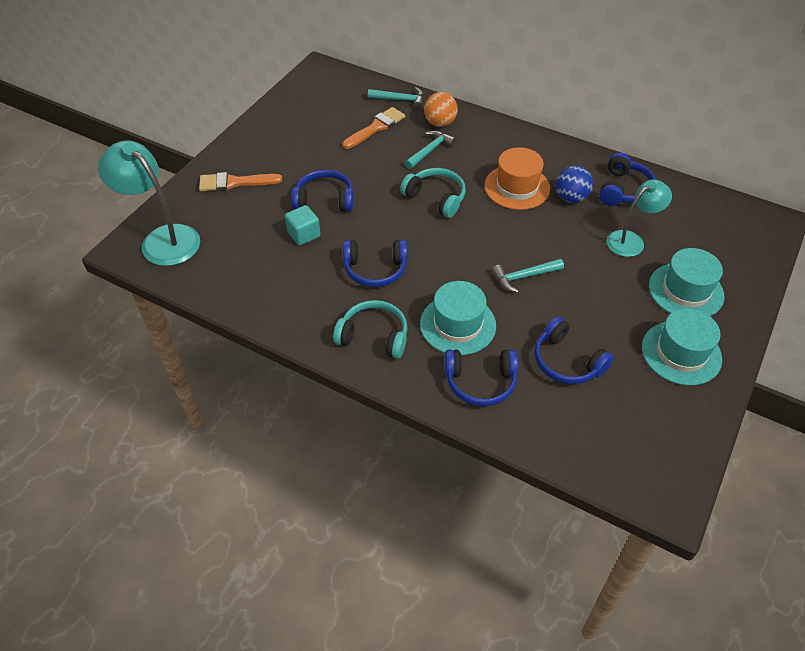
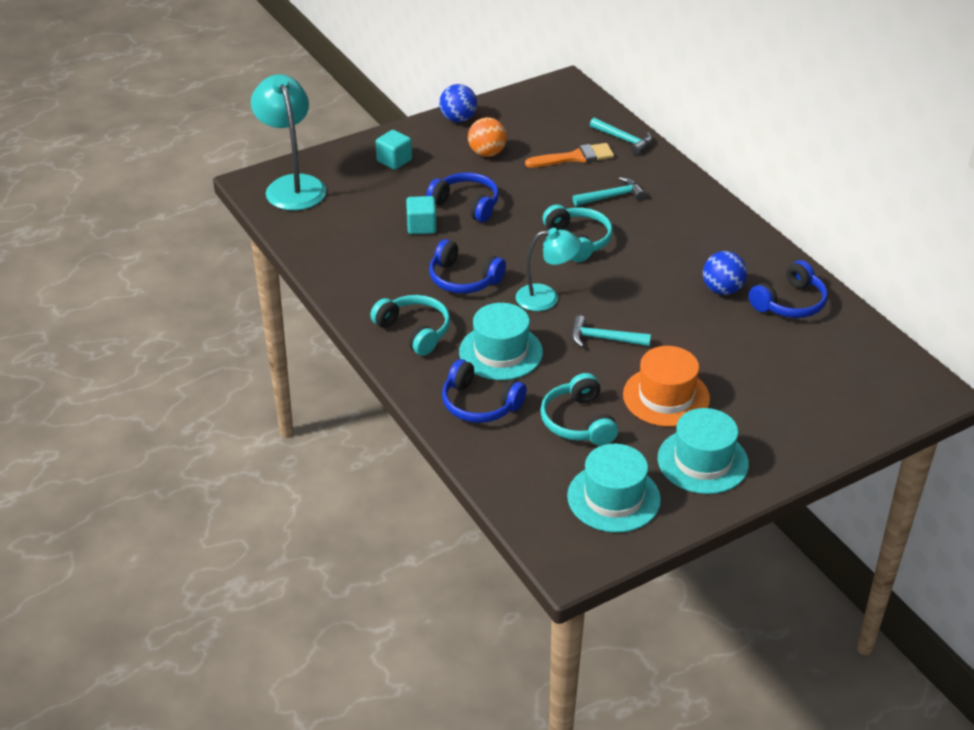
camera: 30 degrees right, 10 degrees down
orange brush [199,172,282,191] -> turquoise cube [376,130,412,170]
orange ball [424,92,458,127] -> orange ball moved to [468,117,507,157]
orange hat [484,147,550,210] -> orange hat moved to [623,346,710,427]
blue headphones [534,317,614,384] -> turquoise headphones [540,373,618,445]
turquoise lamp [606,179,672,257] -> turquoise lamp moved to [516,228,581,311]
turquoise hat [649,248,725,316] -> turquoise hat moved to [567,444,661,533]
none -> blue ball [439,84,477,122]

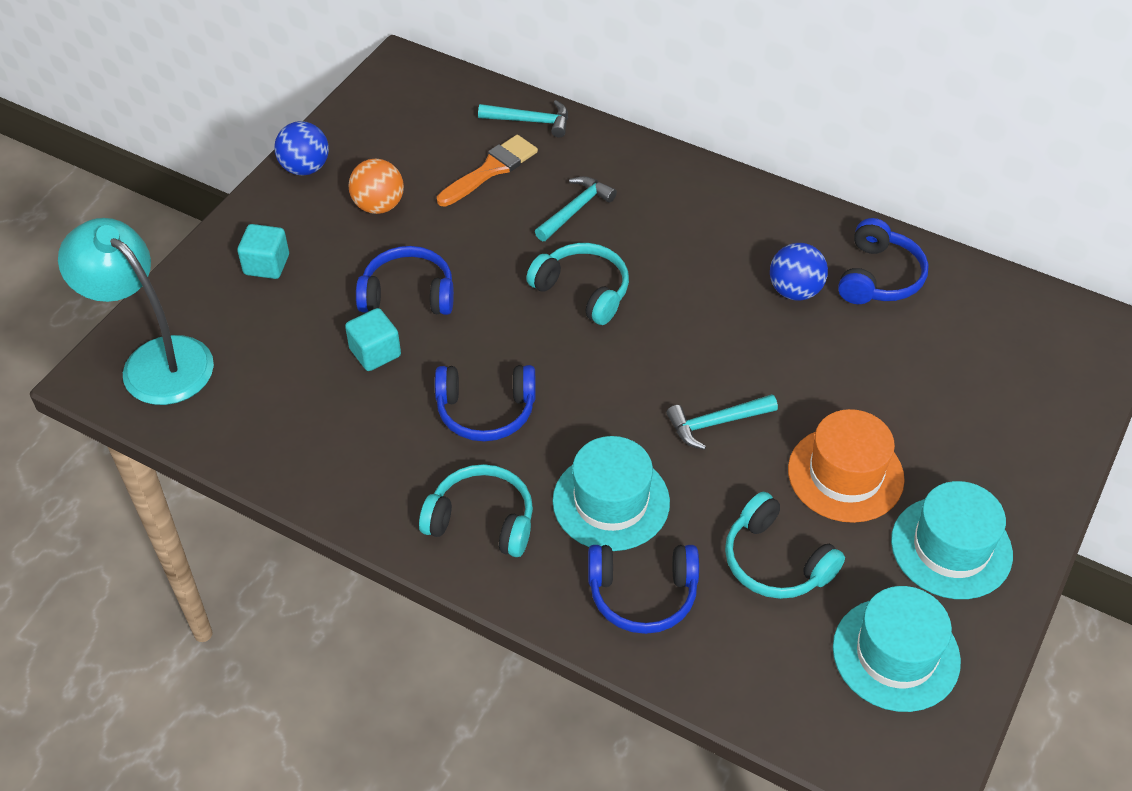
camera: 30 degrees left, 10 degrees up
turquoise lamp [516,228,581,311] -> none

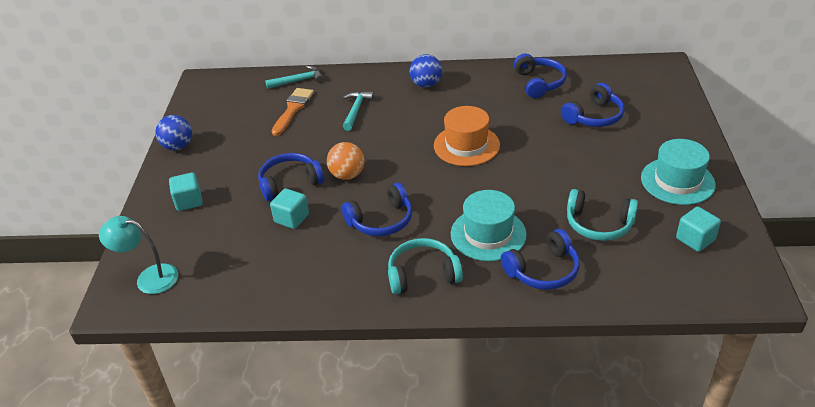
camera: 25 degrees left, 10 degrees down
turquoise lamp [58,218,214,405] -> turquoise lamp [99,216,178,294], size x0.64
orange ball [348,158,404,214] -> orange ball moved to [327,142,364,180]
turquoise headphones [526,243,629,325] -> none
turquoise hammer [666,394,778,450] -> none
blue ball [770,243,828,301] -> blue ball moved to [410,54,442,88]
orange hat [788,409,905,523] -> orange hat moved to [434,106,500,166]
turquoise hat [833,586,961,712] -> turquoise cube [676,207,721,252]
none -> blue headphones [561,83,624,127]

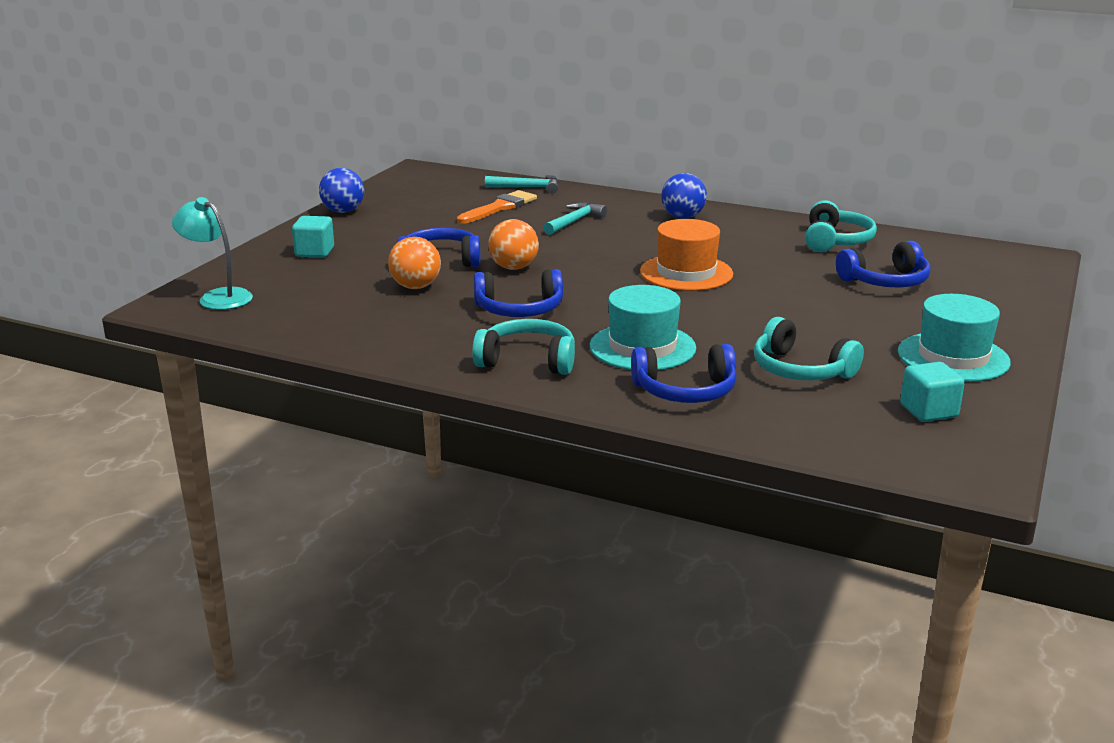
camera: 20 degrees right, 15 degrees down
turquoise cube [270,188,309,229] -> orange ball [388,237,441,289]
blue headphones [514,54,567,98] -> turquoise headphones [805,200,877,252]

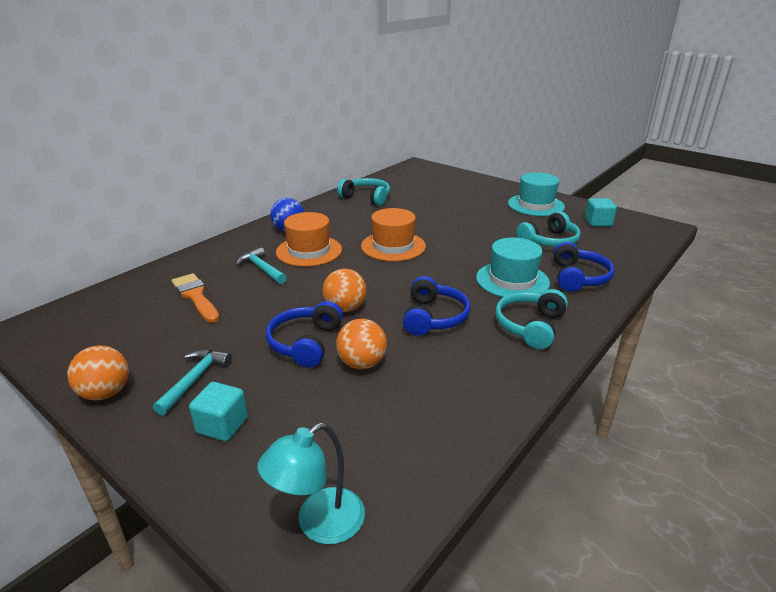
camera: 75 degrees left, 5 degrees up
blue ball [319,168,364,213] -> orange ball [67,346,129,401]
turquoise hammer [485,175,559,194] -> turquoise hammer moved to [153,349,232,415]
blue headphones [836,241,931,287] -> none
none -> orange hat [276,212,342,267]

